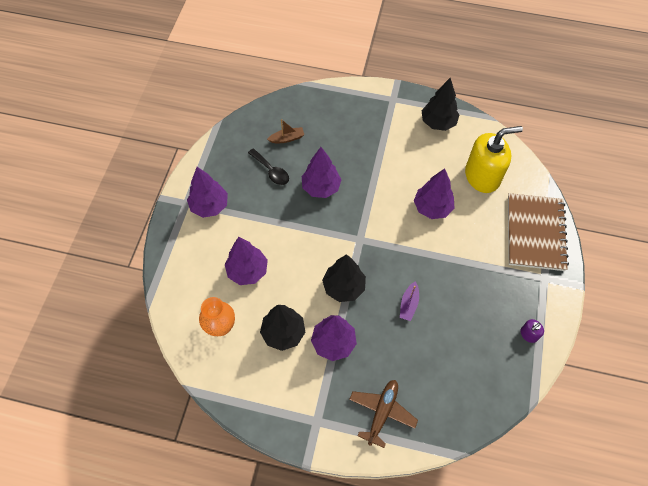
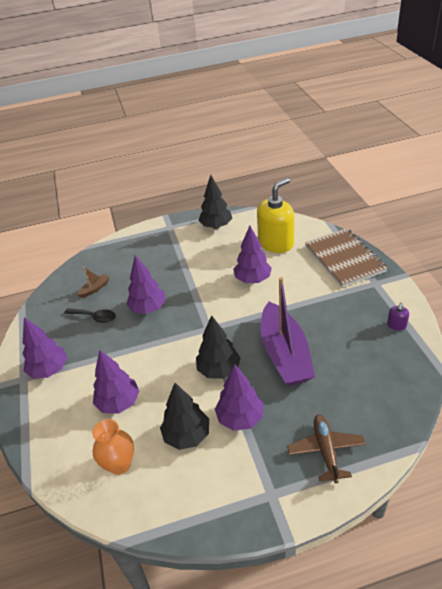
camera: 25 degrees left, 20 degrees down
purple boat [400,281,419,321] -> purple boat [261,277,315,386], size x2.49

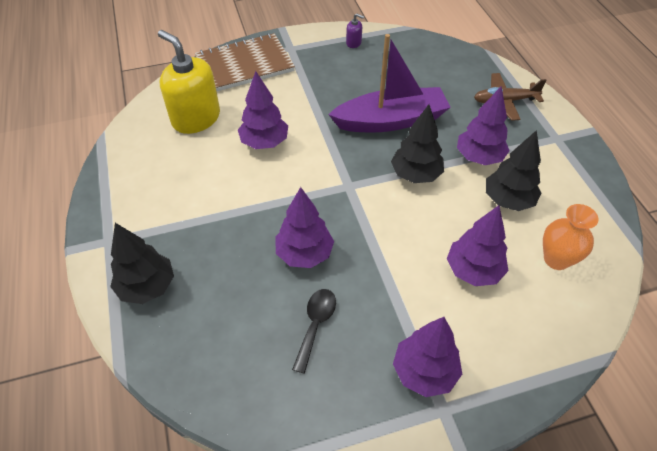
camera: 95 degrees left, 10 degrees up
brown boat [77,267,110,298] -> none
black tree [198,175,232,229] -> black tree moved to [110,223,174,304]

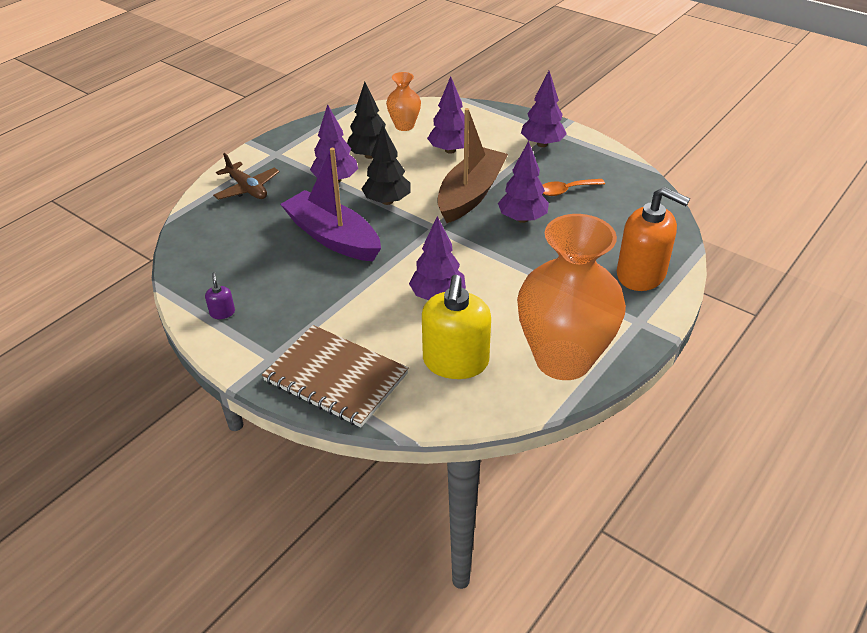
camera: 125 degrees left, 10 degrees down
black tree [110,223,174,304] -> orange soap dispenser [617,187,690,291]
black spoon [292,289,336,374] -> orange spoon [543,179,605,196]
none -> brown boat [437,108,508,223]
none -> orange vase [517,214,626,380]

